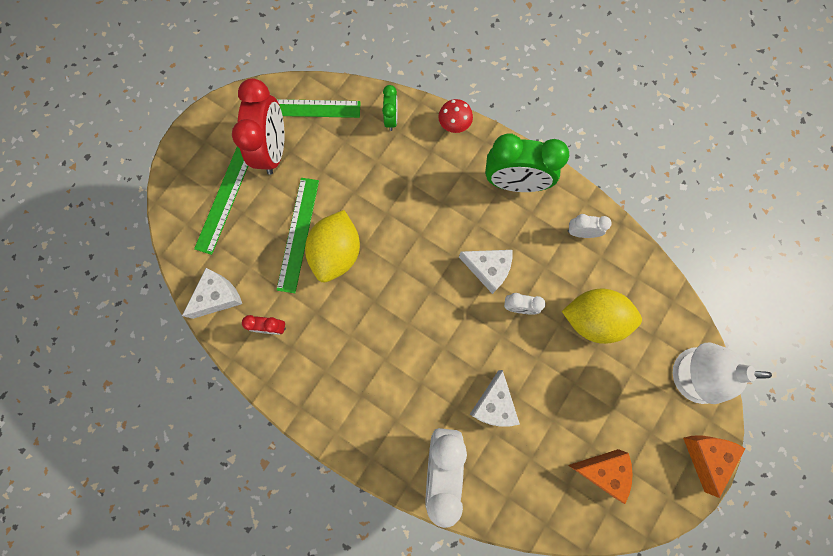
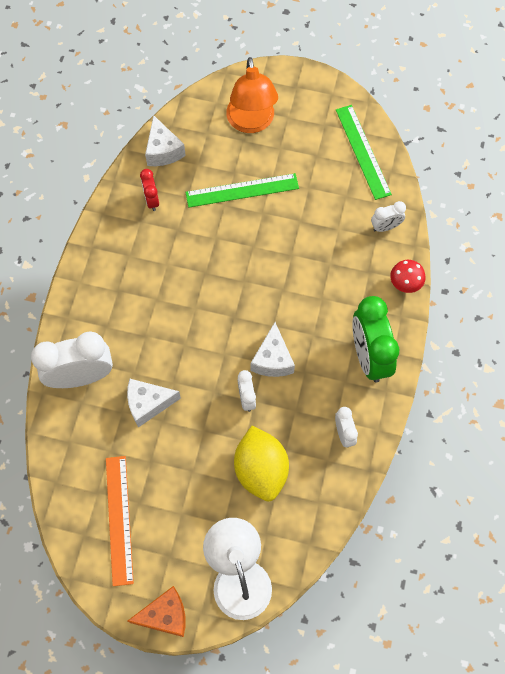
camera: 70 degrees right, 10 degrees down
white cheese [182,268,242,319] -> white cheese turned 45 degrees clockwise [145,115,186,166]
green ruler [194,147,248,255] -> orange lamp [226,57,278,133]
red clock [232,78,284,175] -> none
yellow lemon [305,210,360,282] -> none
green clock [382,85,398,131] -> white clock [371,201,406,232]
orange cheese [568,449,633,504] -> orange ruler [106,456,134,586]

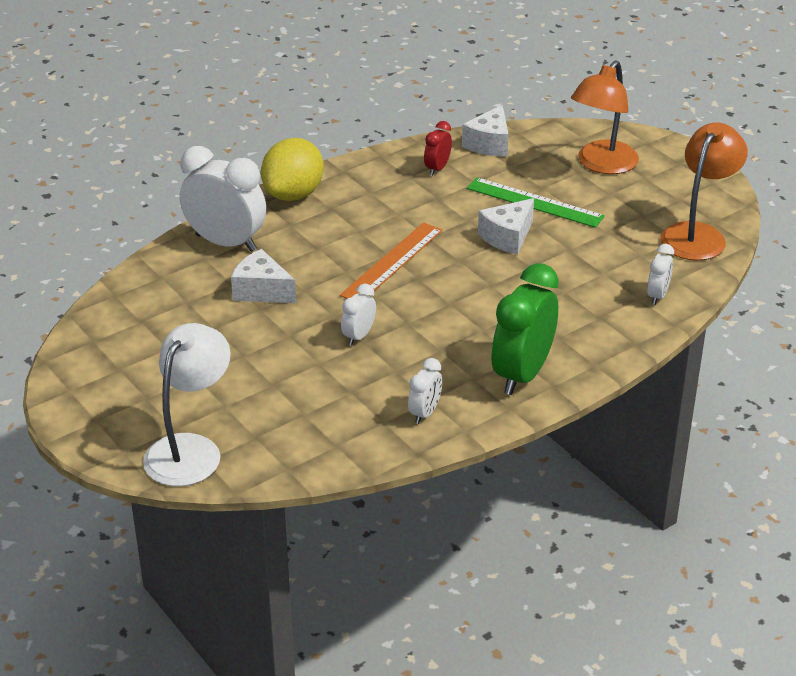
camera: 40 degrees right, 30 degrees down
orange ruler [106,456,134,586] -> orange ruler moved to [340,222,442,299]
orange cheese [128,586,185,637] -> none
yellow lemon [234,426,289,501] -> yellow lemon moved to [261,138,324,201]
white cheese [251,322,295,377] -> white cheese moved to [478,198,534,255]
green ruler [336,105,392,200] -> orange lamp [660,123,748,261]
white clock [371,201,406,232] -> white clock turned 90 degrees counterclockwise [647,244,674,305]
red mushroom [390,260,426,293] -> none

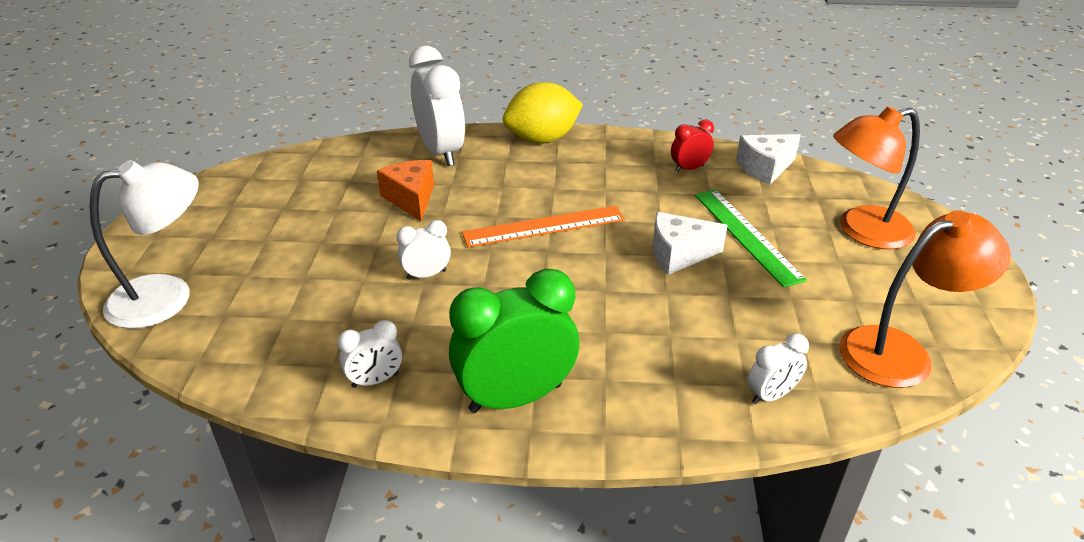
camera: 40 degrees right, 0 degrees up
white cheese [231,249,296,303] -> orange cheese [377,160,434,221]

